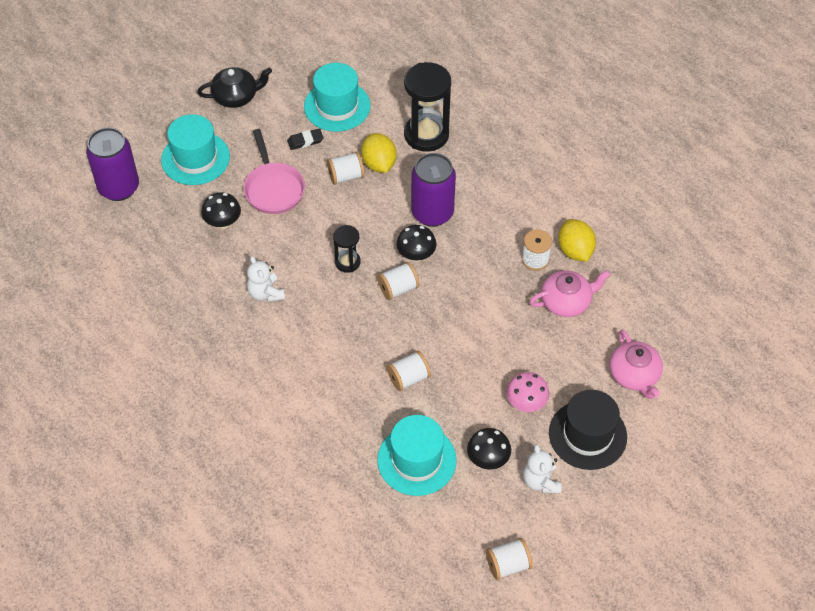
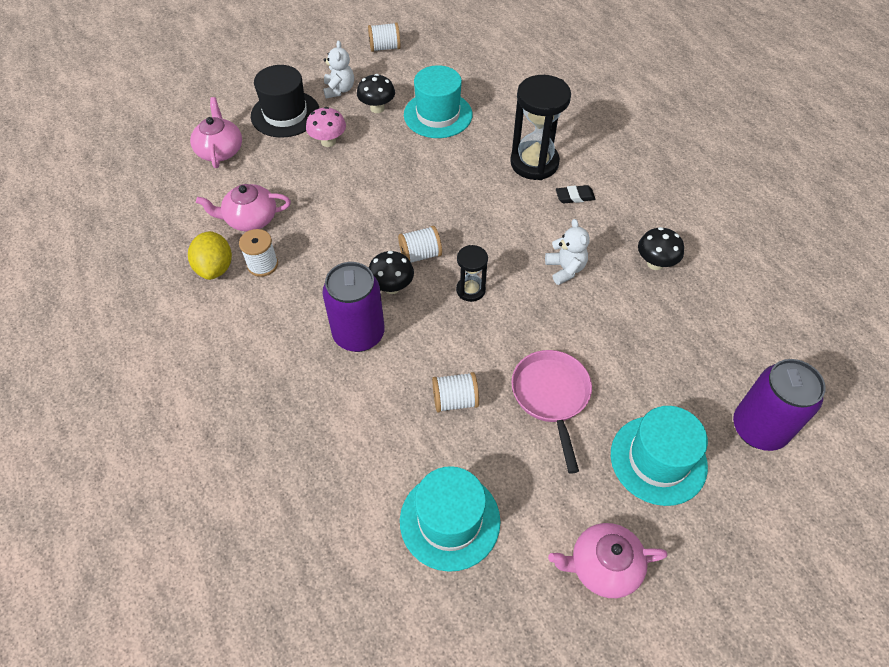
camera: 170 degrees left, 0 degrees up
black teapot [198,67,272,108] -> pink teapot [548,523,667,598]
black mushroom [201,192,241,229] -> black mushroom moved to [638,227,684,270]
black eraser [287,128,324,150] -> black eraser moved to [556,185,596,203]
yellow lemon [361,133,397,173] -> none
white spool [387,351,431,391] -> none
black hourglass [404,62,451,152] -> black hourglass moved to [510,75,571,180]

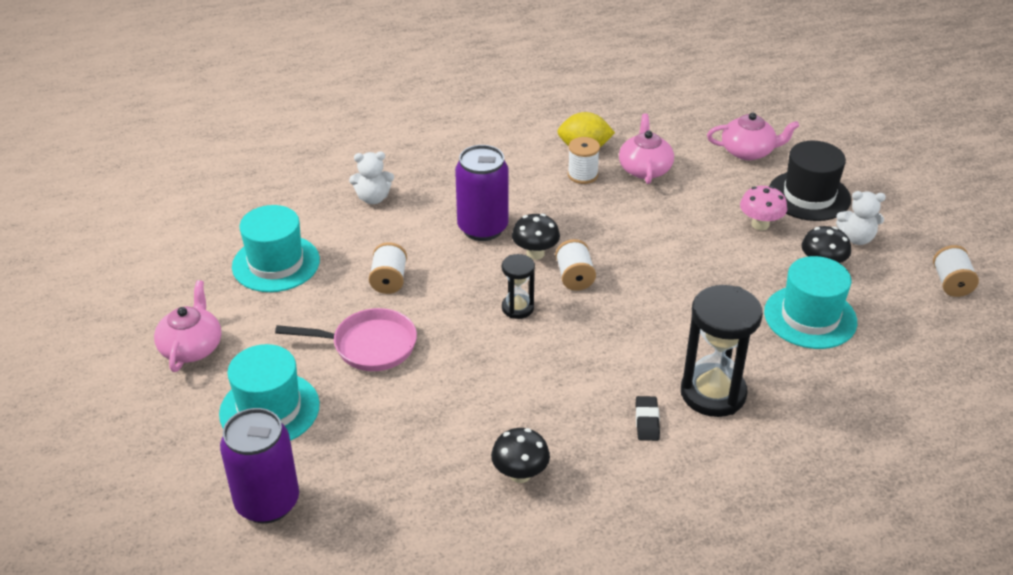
camera: 100 degrees right, 15 degrees down
white teddy bear [545,219,590,285] -> white teddy bear moved to [349,152,394,204]

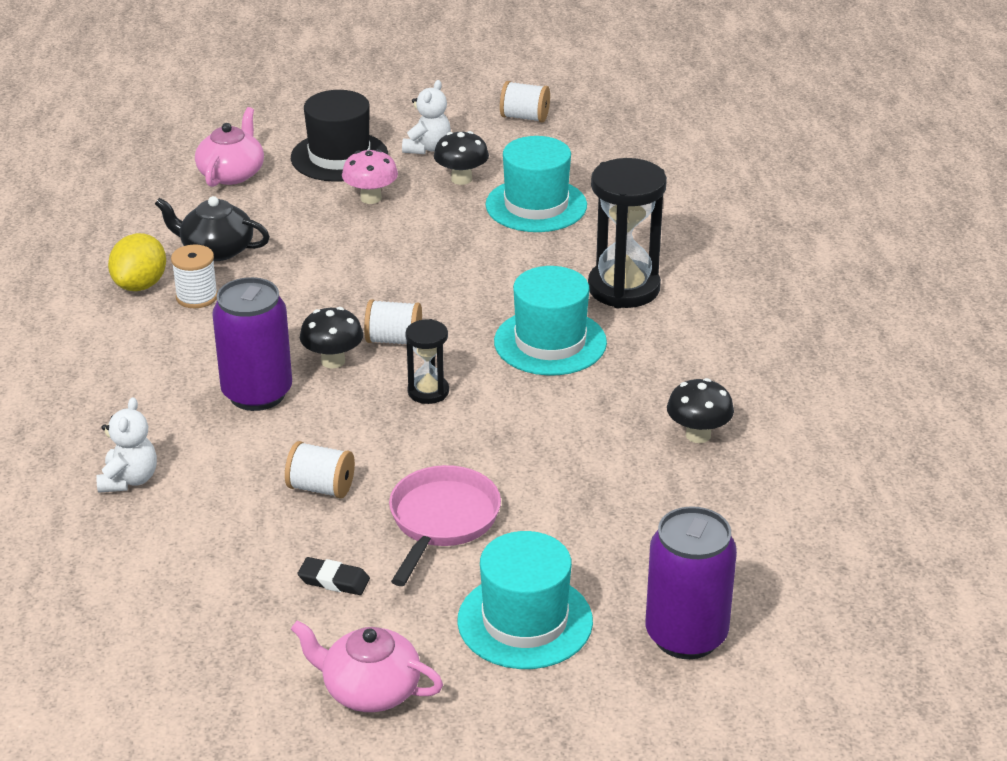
camera: 75 degrees left, 5 degrees down
turquoise hat [232,205,320,292] -> turquoise hat moved to [494,266,607,375]
pink teapot [619,113,674,184] -> black teapot [155,196,270,261]
black eraser [636,396,660,441] -> black eraser moved to [297,557,370,595]

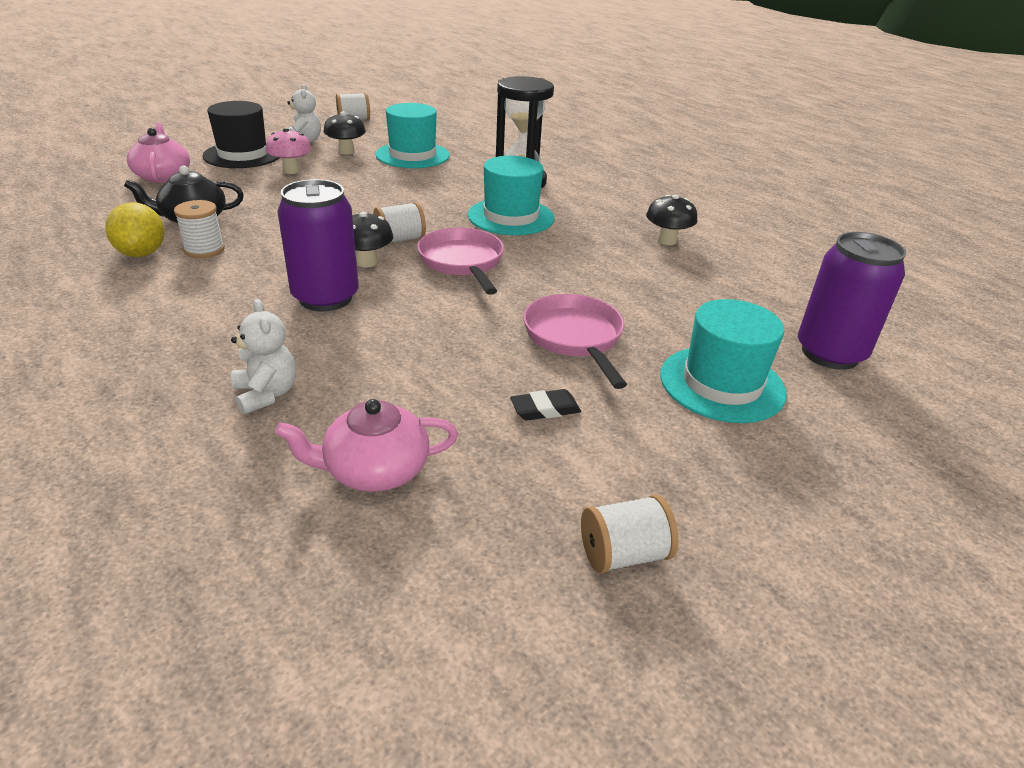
camera: 35 degrees left, 0 degrees up
white spool [285,441,355,499] -> white spool moved to [581,495,678,574]
pink teapot [291,620,443,712] -> pink teapot moved to [275,399,458,492]
black hourglass [405,319,449,404] -> pink pan [417,228,504,295]

